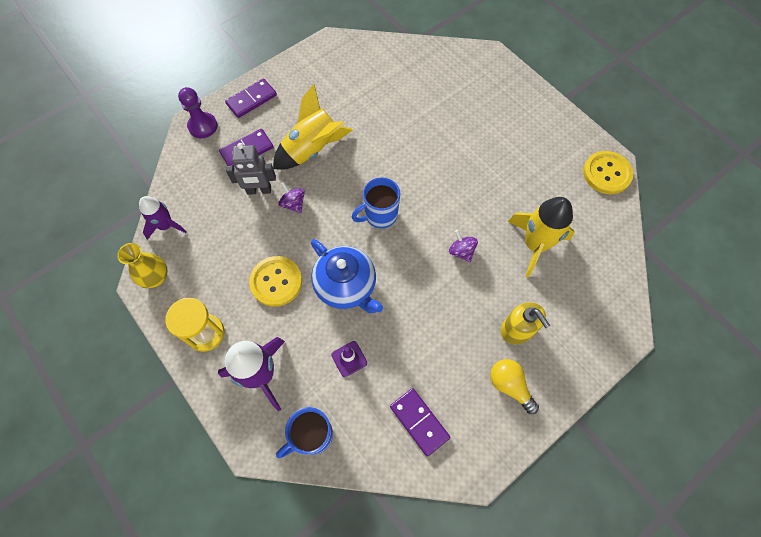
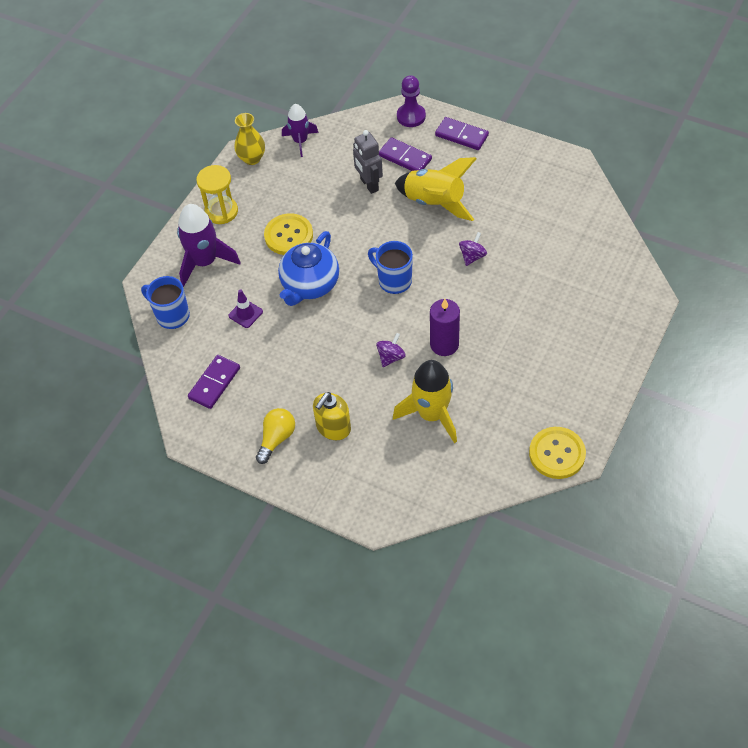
camera: 70 degrees right, 10 degrees down
purple spinning top [278,182,305,213] -> purple spinning top moved to [459,232,487,266]
none -> purple candle [430,299,460,356]

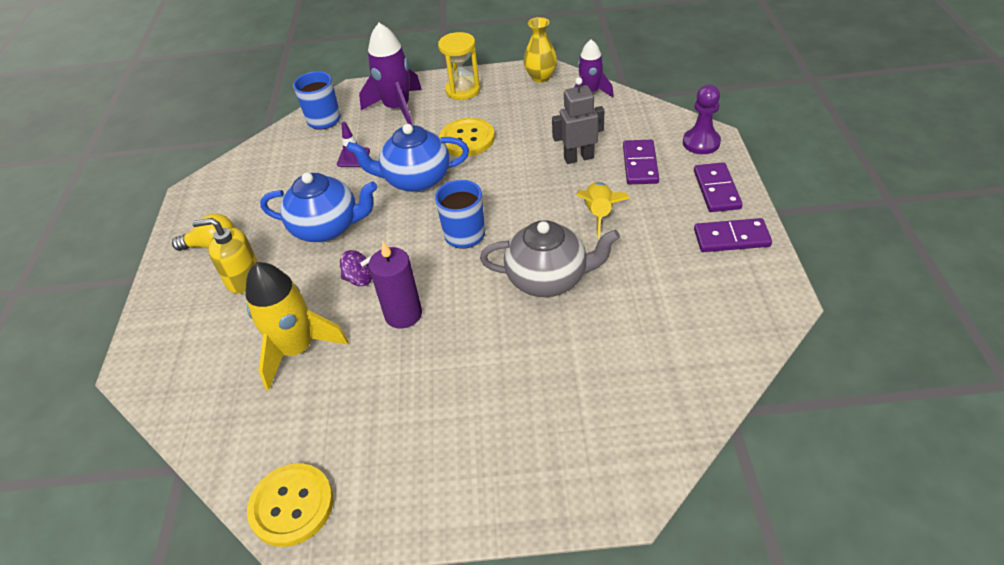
camera: 60 degrees right, 10 degrees down
purple domino [188,355,240,409] -> purple domino moved to [694,218,772,252]
grey robot [353,130,383,194] -> grey robot turned 45 degrees clockwise [552,77,604,164]
yellow rocket [395,157,477,221] -> yellow rocket [577,182,630,238], size x0.63
purple spinning top [459,232,487,266] -> grey teapot [480,220,620,297]
none -> blue teapot [260,172,377,242]

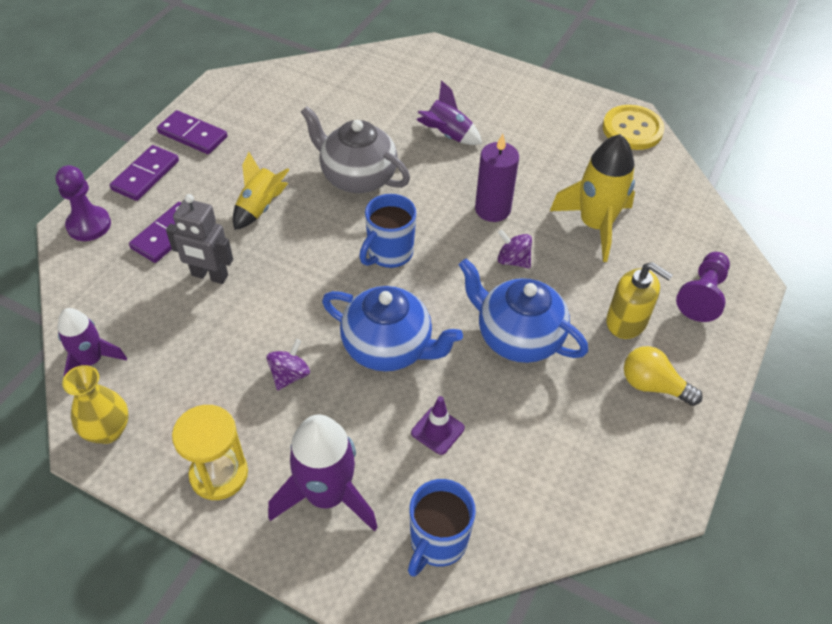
camera: 155 degrees left, 5 degrees up
yellow button [439,118,495,156] -> purple spinning top [266,339,310,390]
none -> purple rocket [416,80,482,145]
none -> purple pawn [676,252,730,322]

